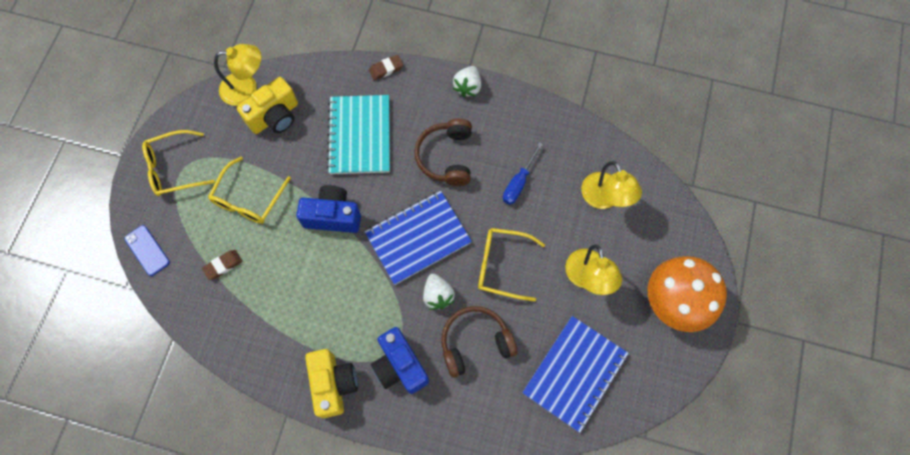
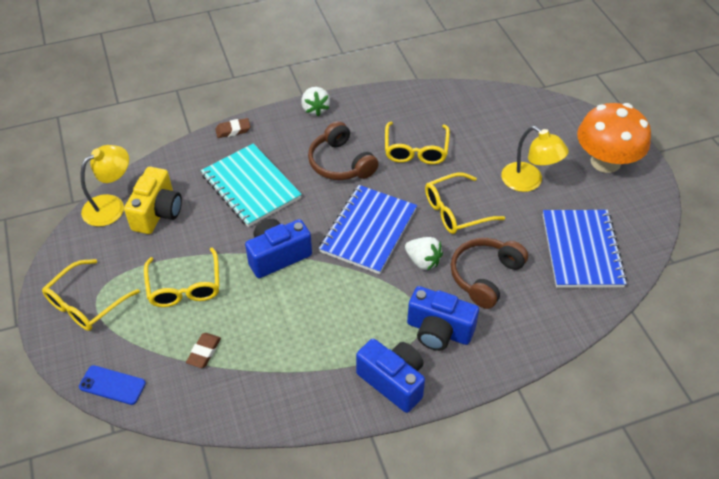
camera: 35 degrees left, 20 degrees down
yellow camera [305,349,358,418] -> blue camera [356,339,425,413]
brown eraser [369,55,403,81] -> brown eraser turned 45 degrees clockwise [215,118,251,138]
blue screwdriver [503,143,543,205] -> yellow glasses [385,121,450,164]
yellow lamp [581,161,642,209] -> none

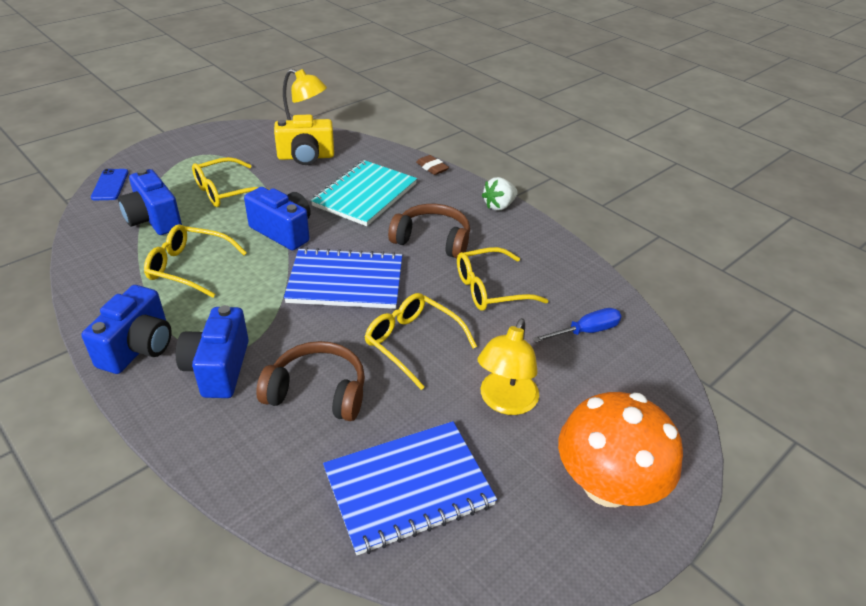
camera: 65 degrees right, 10 degrees down
yellow glasses [42,259,140,331] -> yellow glasses moved to [144,224,247,298]
brown eraser [186,333,221,368] -> blue camera [118,169,182,235]
brown headphones [308,121,379,180] -> brown headphones turned 75 degrees clockwise [388,204,470,258]
white strawberry [405,237,443,270] -> none
none -> blue screwdriver [533,308,622,342]

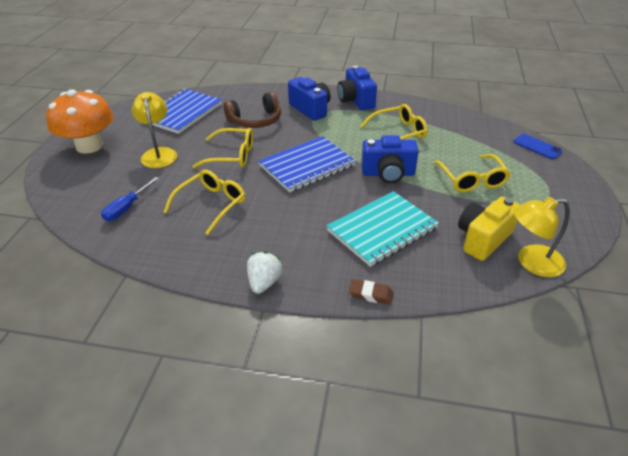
camera: 145 degrees right, 0 degrees up
blue camera [118,169,182,235] -> none
yellow glasses [192,157,270,207] -> yellow glasses turned 150 degrees clockwise [433,154,511,192]
turquoise notebook [311,160,417,226] -> turquoise notebook turned 60 degrees clockwise [327,191,439,267]
brown headphones [388,204,470,258] -> none

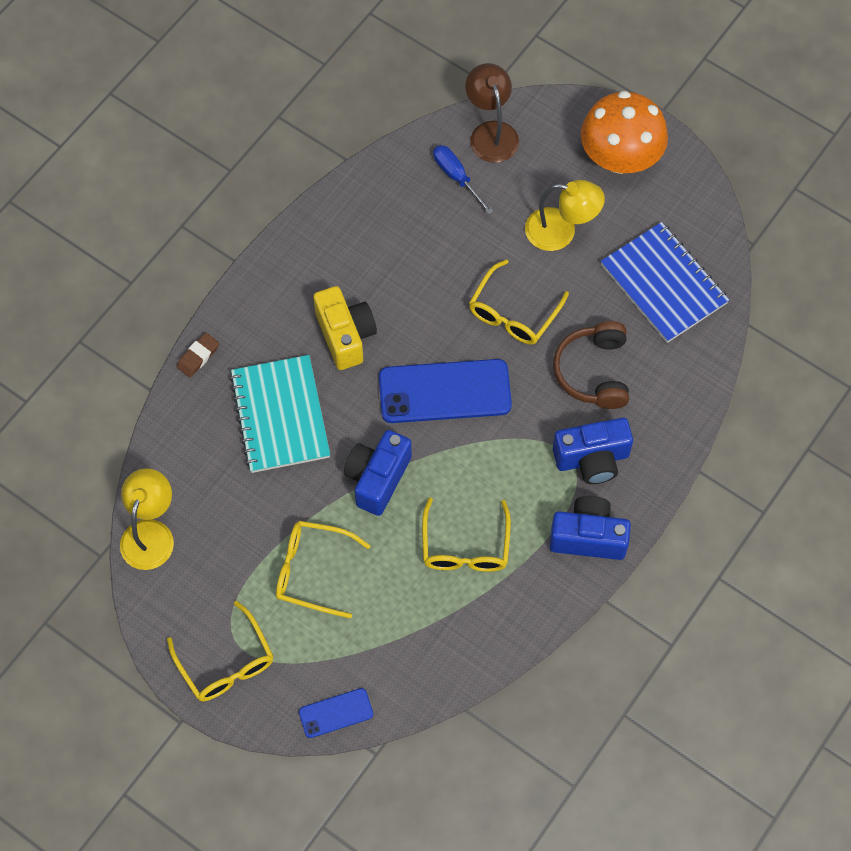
camera: 115 degrees right, 25 degrees up
yellow glasses [164,170,246,235] -> yellow glasses moved to [167,601,273,701]
white strawberry [247,251,283,294] -> none
blue notebook [259,136,356,192] -> blue phone [379,359,512,423]
yellow camera [458,197,520,261] -> yellow camera moved to [313,286,377,370]
none -> brown lamp [465,63,519,163]

